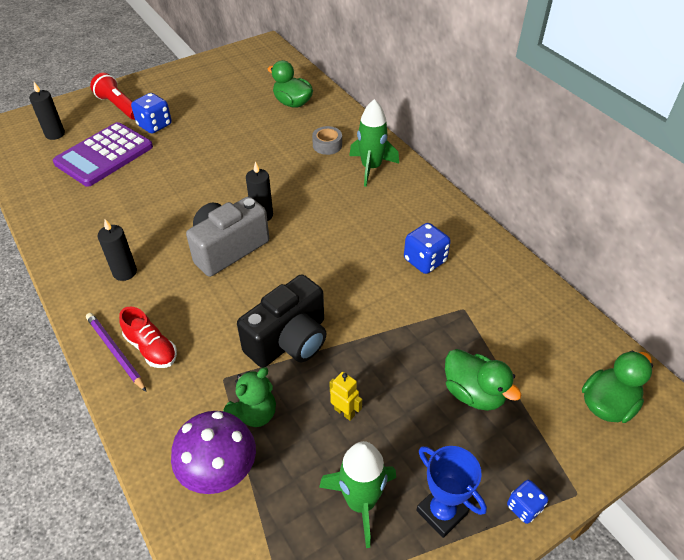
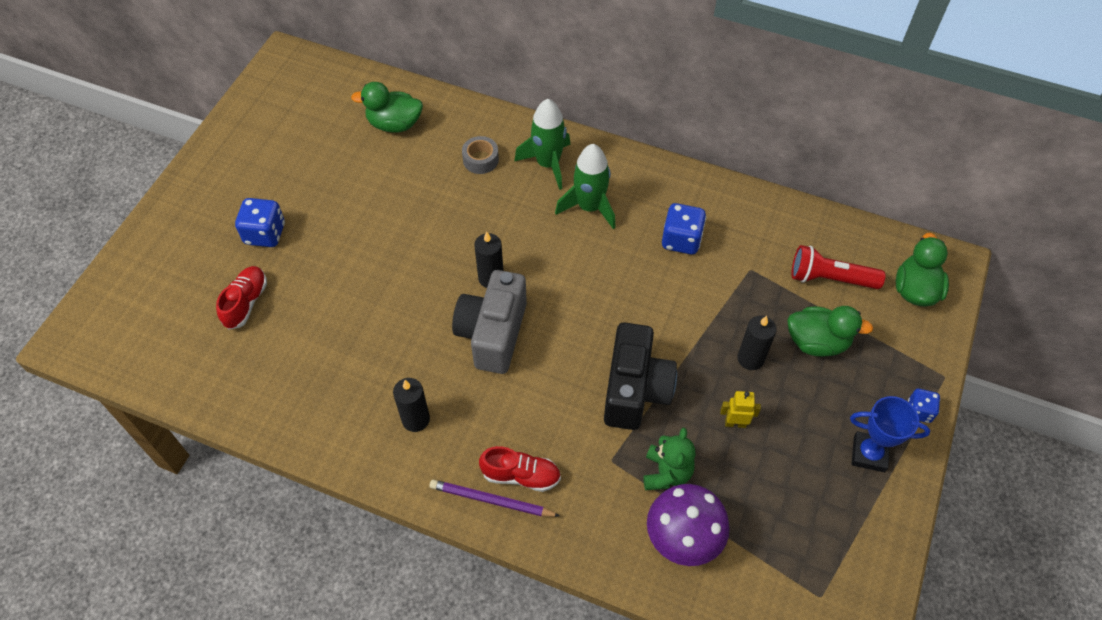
camera: 35 degrees left, 10 degrees up
black candle [29,82,65,140] -> black candle moved to [737,315,777,370]
purple calculator [53,122,153,187] -> red shoe [216,266,267,330]
red flashlight [90,73,135,120] -> red flashlight moved to [791,245,885,289]
green rocket [319,441,396,548] -> green rocket moved to [555,144,616,229]

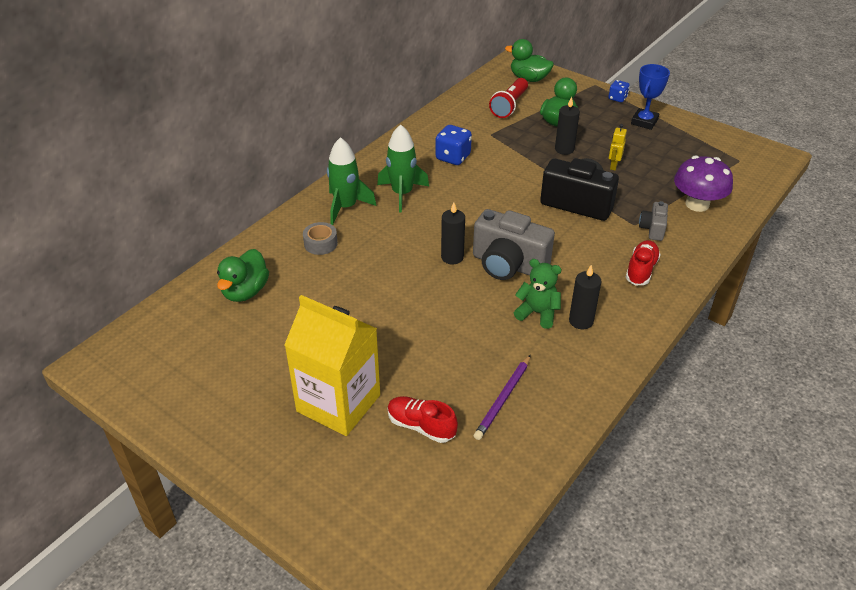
camera: 75 degrees left, 15 degrees down
blue dice [235,198,285,247] -> yellow carton [284,295,380,436]
purple pencil [430,480,560,517] -> purple pencil moved to [474,355,531,440]
green teddy bear [643,428,695,490] -> green teddy bear moved to [514,259,562,329]
none -> grey camera [639,201,668,241]

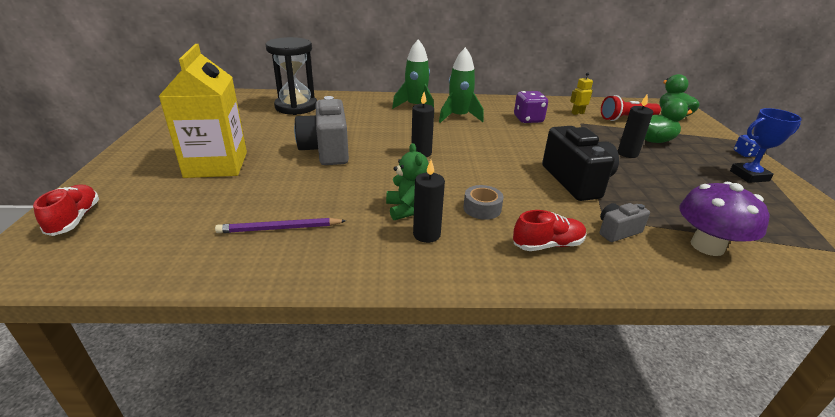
camera: 50 degrees right, 10 degrees down
green duck [217,249,269,302] -> black hourglass [266,37,317,115]
grey tape [303,222,338,255] -> grey tape moved to [463,185,504,220]
red shoe [388,396,458,443] -> red shoe moved to [33,185,99,236]
blue dice [435,125,472,165] -> purple dice [514,91,548,123]
grey camera [473,209,555,280] -> grey camera moved to [294,96,349,165]
yellow robot [609,124,627,170] -> yellow robot moved to [570,72,593,115]

